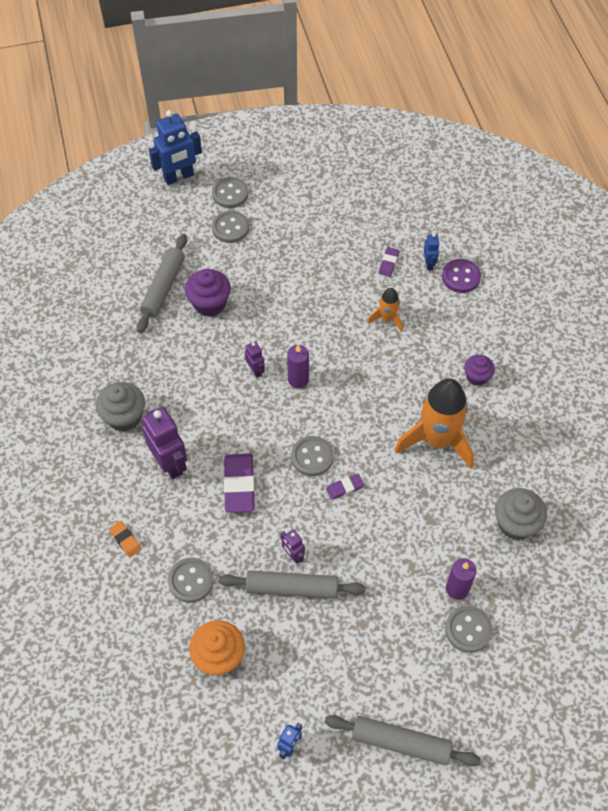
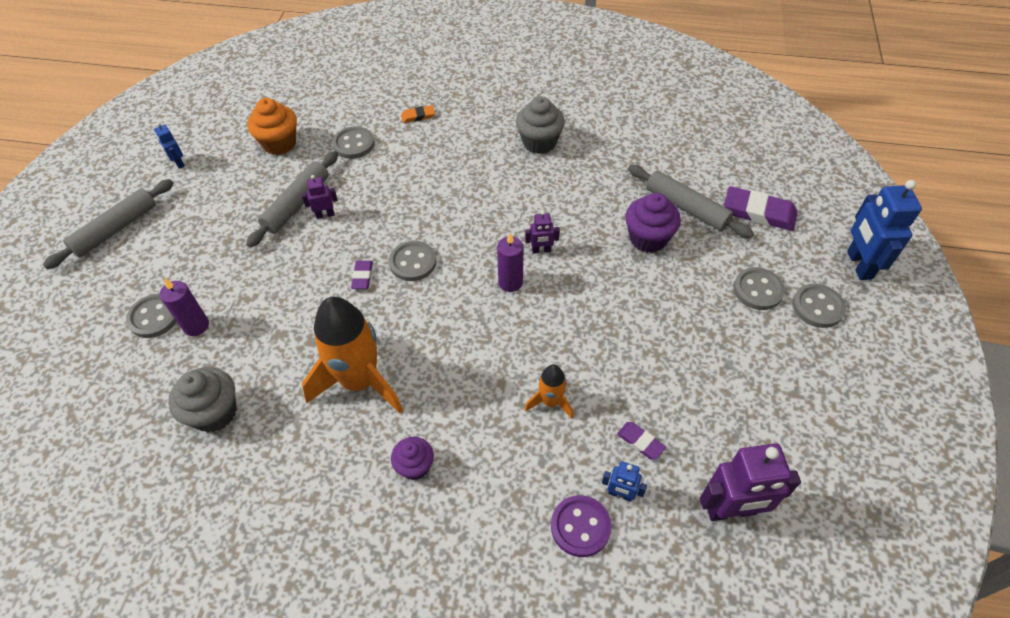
camera: 115 degrees right, 5 degrees down
purple robot [142,407,187,479] -> purple robot moved to [700,443,801,521]
purple eraser [224,454,254,513] -> purple eraser moved to [724,186,798,231]

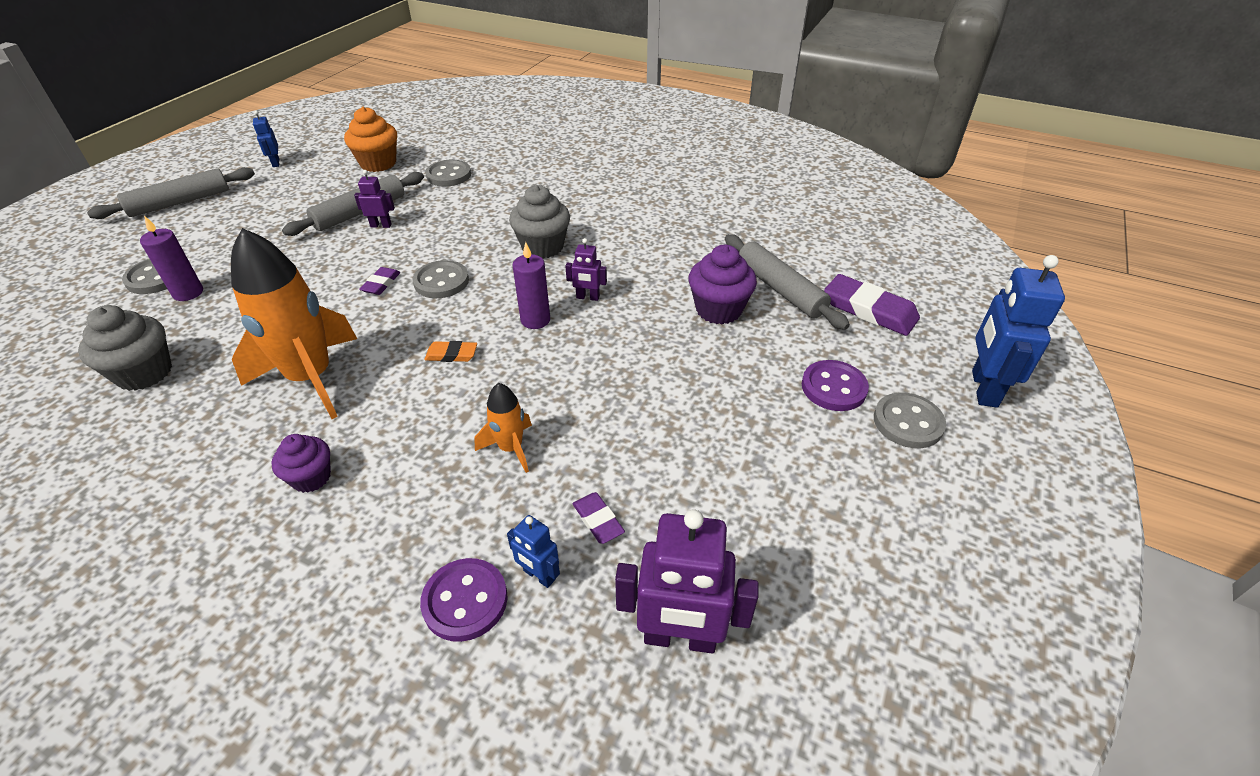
camera: 15 degrees right, 10 degrees down
orange eraser [401,105,435,123] -> orange eraser moved to [424,341,477,362]
grey cupcake [516,96,565,154] -> grey cupcake moved to [509,185,570,259]
grey button [733,267,785,310] -> purple button [802,360,869,411]

